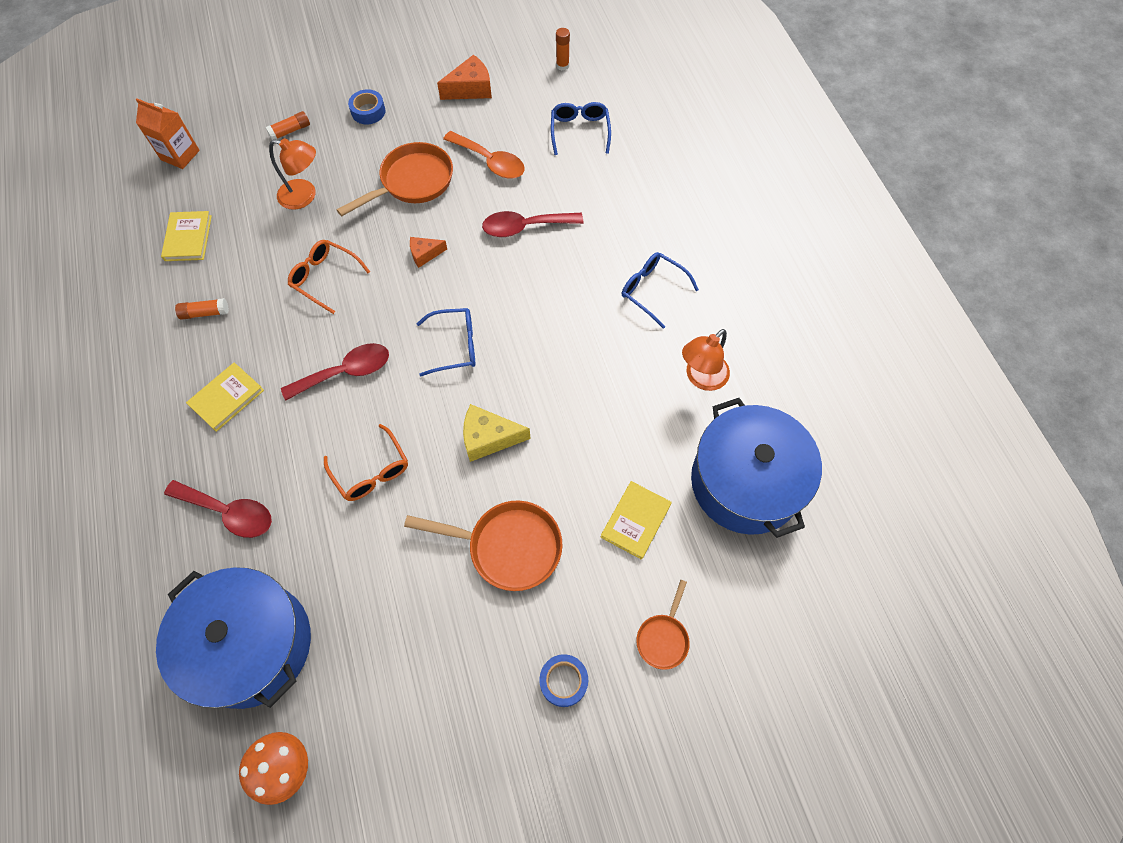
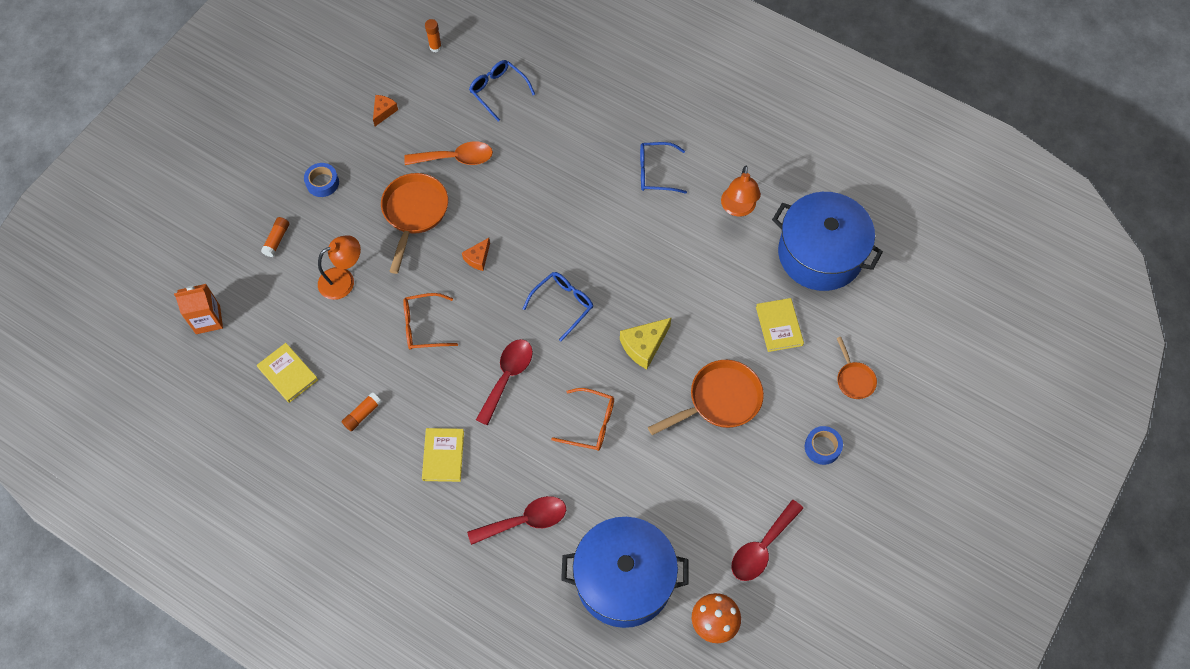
camera: 40 degrees left, 0 degrees up
orange cheese [437,55,492,100] -> orange cheese [373,95,398,126], size x0.62
red spoon [482,211,583,237] -> red spoon moved to [731,500,804,581]

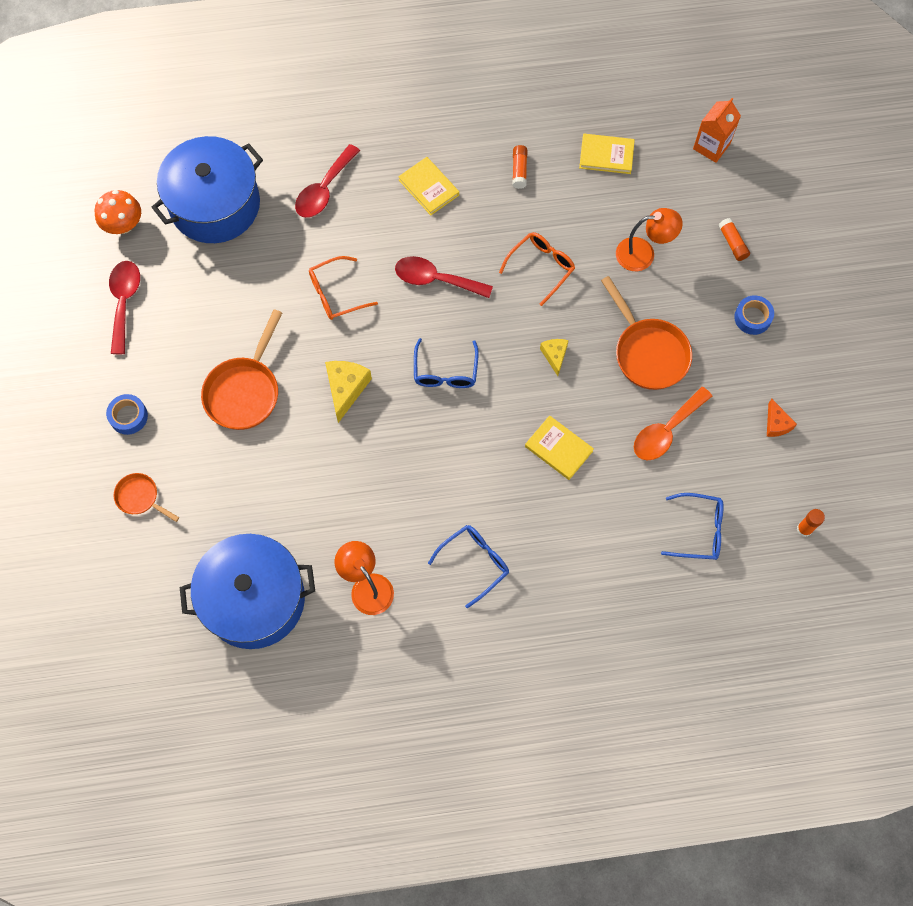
camera: 140 degrees right, 5 degrees up
orange lamp [318,235,361,300] -> orange lamp turned 120 degrees counterclockwise [616,208,683,271]
orange cheese [462,238,490,271] -> yellow cheese [540,339,569,376]
red spoon [476,339,533,425] -> red spoon turned 120 degrees clockwise [395,256,493,298]
yellow book [756,298,804,352] -> yellow book moved to [525,415,594,480]

